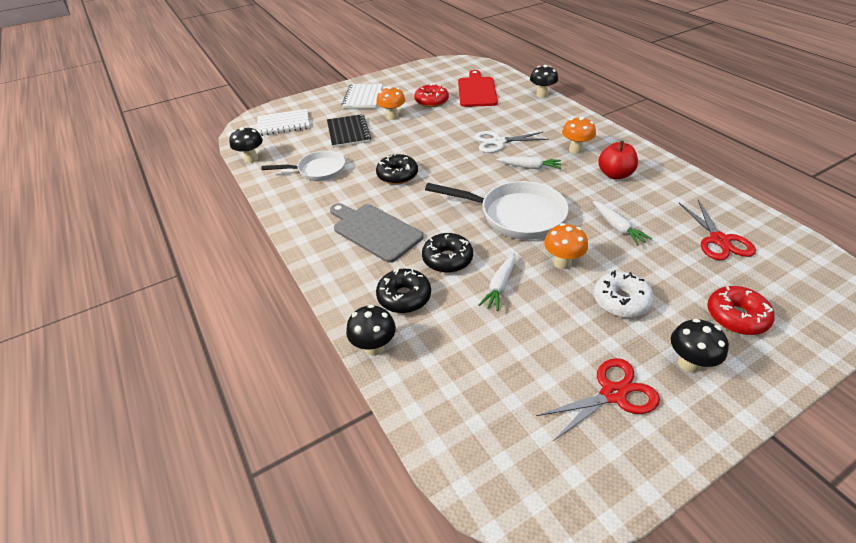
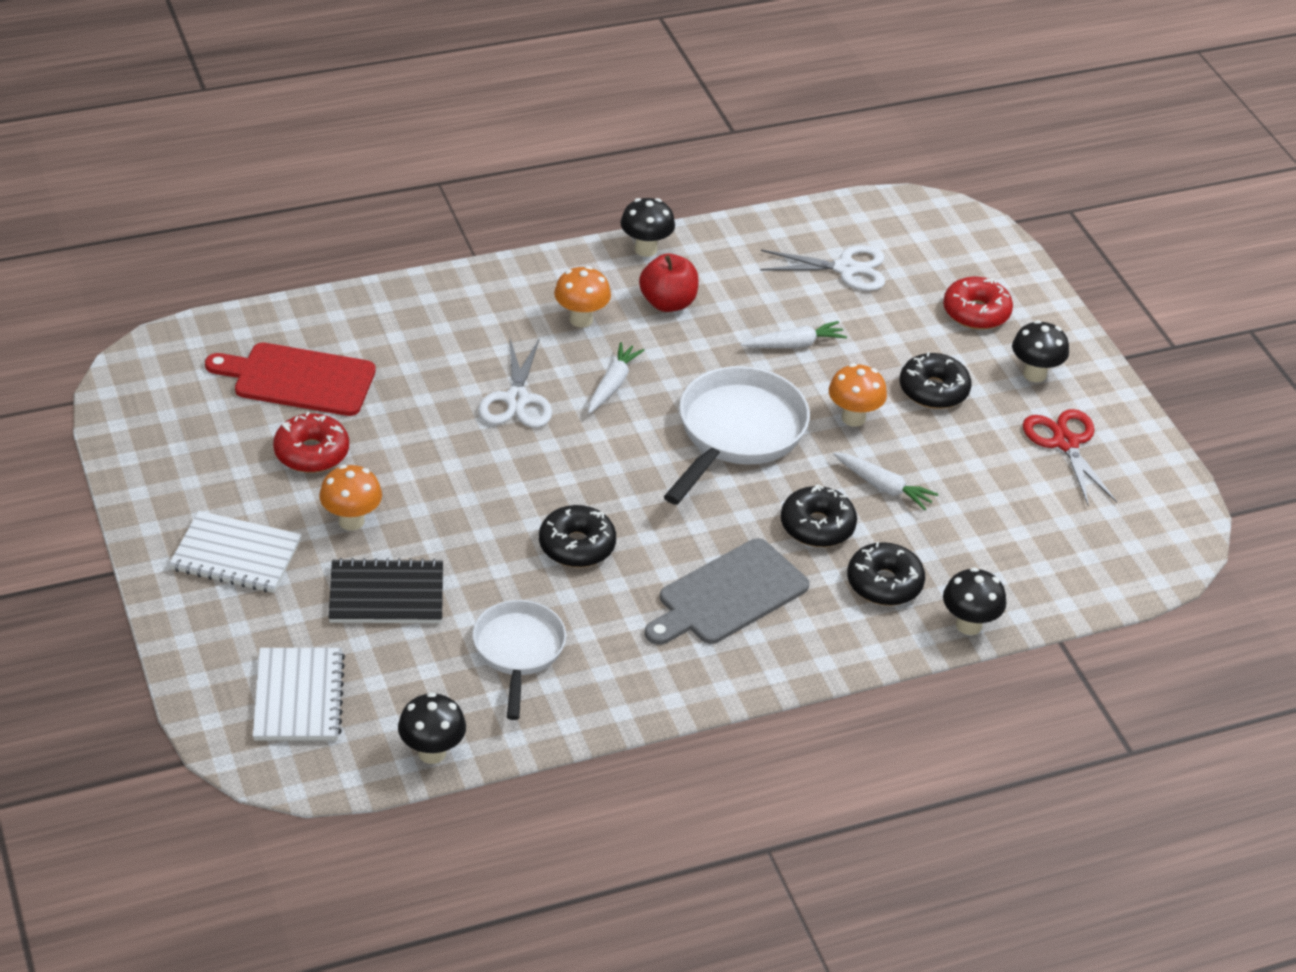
camera: 85 degrees left, 0 degrees up
black mushroom [530,65,558,98] -> black mushroom moved to [620,198,675,257]
white donut [593,271,654,318] -> black donut [900,352,971,409]
red scissors [679,200,756,260] -> white scissors [760,245,885,291]

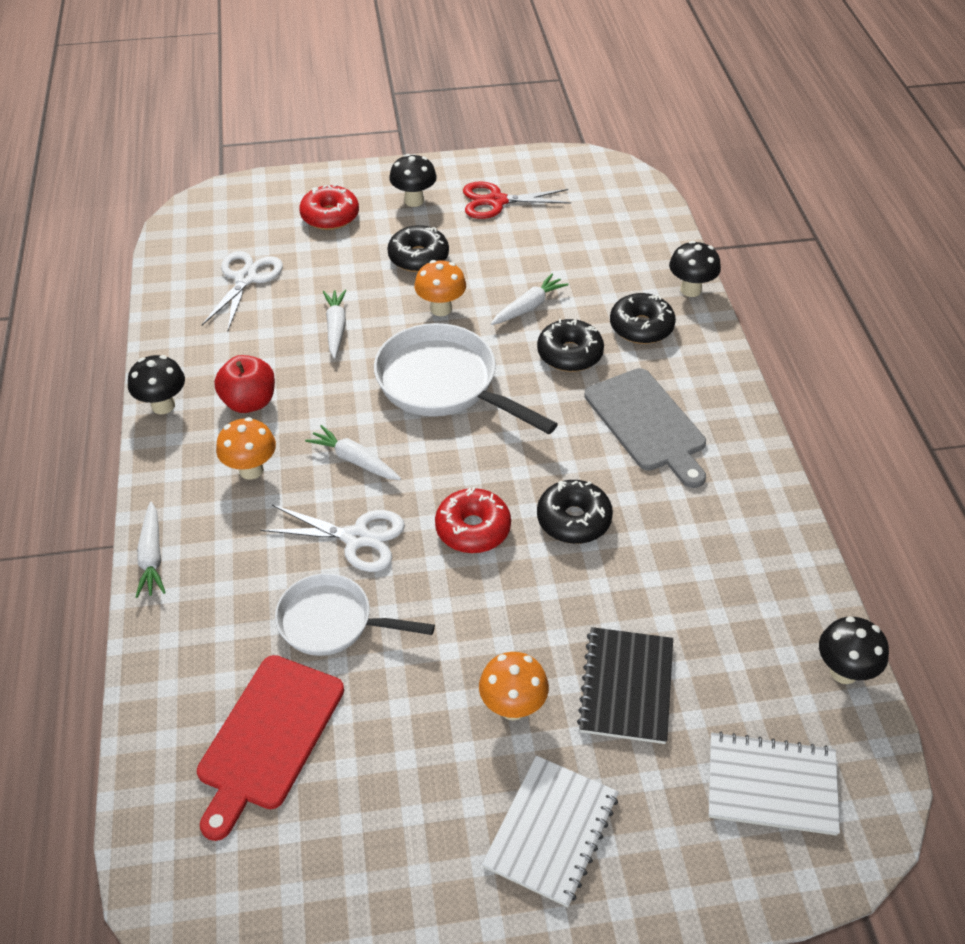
camera: 75 degrees left, 5 degrees up
red donut [273,412,349,473] -> red donut moved to [435,487,511,553]
white pan [472,600,566,720] -> white pan moved to [275,573,435,656]
none -> white carrot [136,502,166,598]

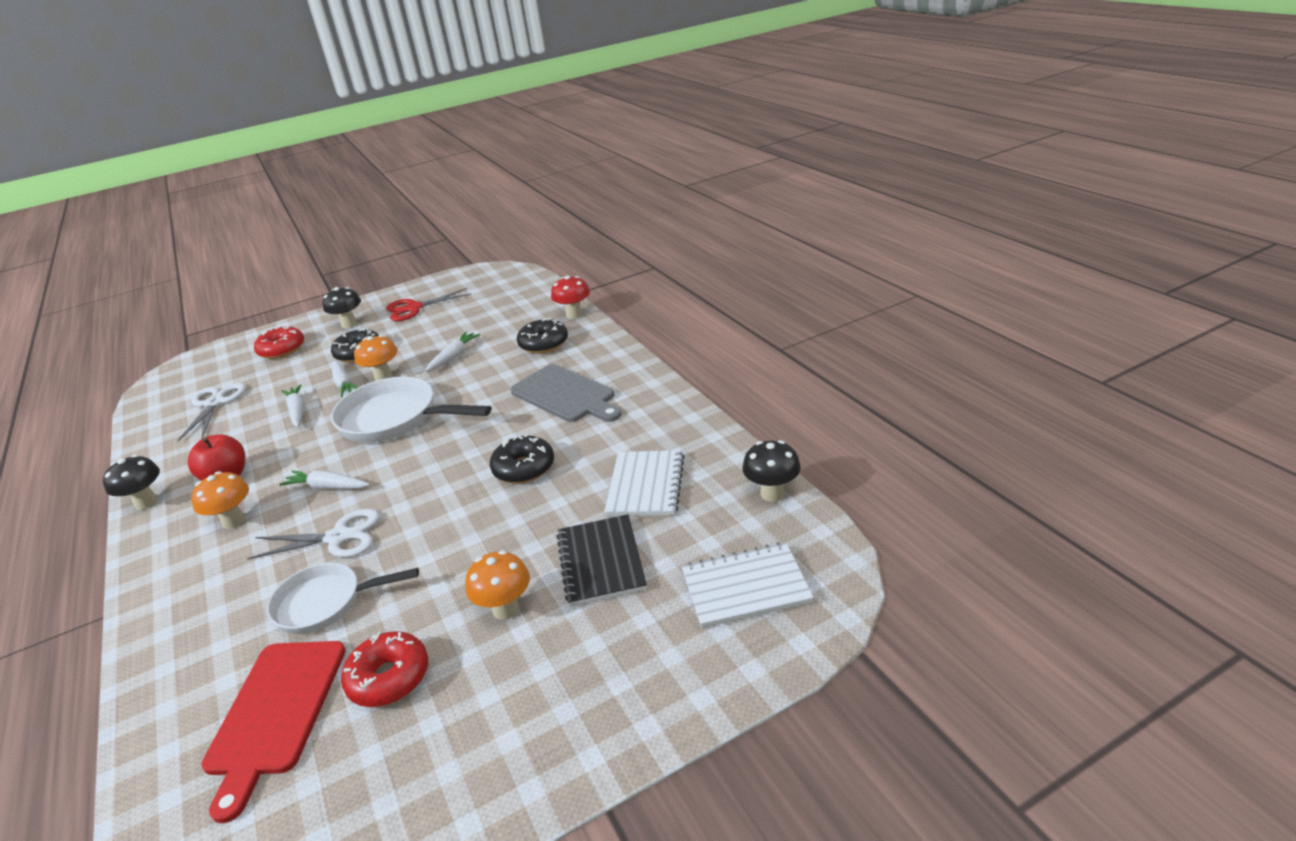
camera: 15 degrees left, 15 degrees down
white carrot [136,502,166,598] -> white carrot moved to [332,361,358,398]
red donut [435,487,511,553] -> red donut moved to [341,631,428,707]
white notebook [482,755,619,907] -> white notebook moved to [604,450,685,517]
black donut [537,319,604,372] -> none
black mushroom [669,241,721,297] -> red mushroom [551,276,590,319]

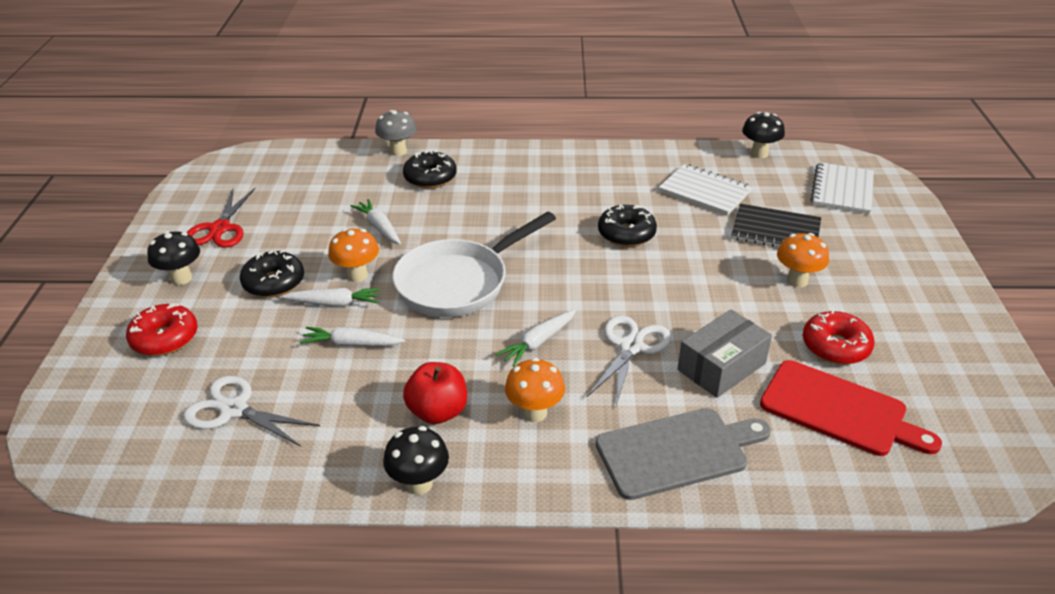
camera: 65 degrees left, 5 degrees up
white pan [267,563,419,634] -> grey box [677,309,772,398]
grey cutting board [510,364,621,422] -> grey cutting board moved to [596,408,771,500]
red mushroom [551,276,590,319] -> grey mushroom [375,110,417,156]

